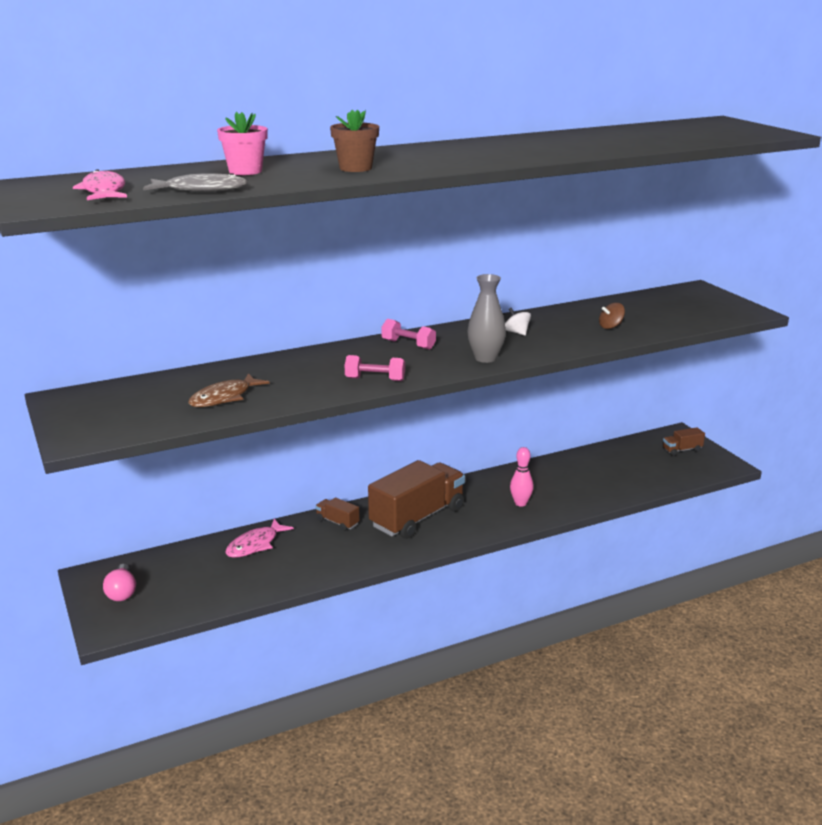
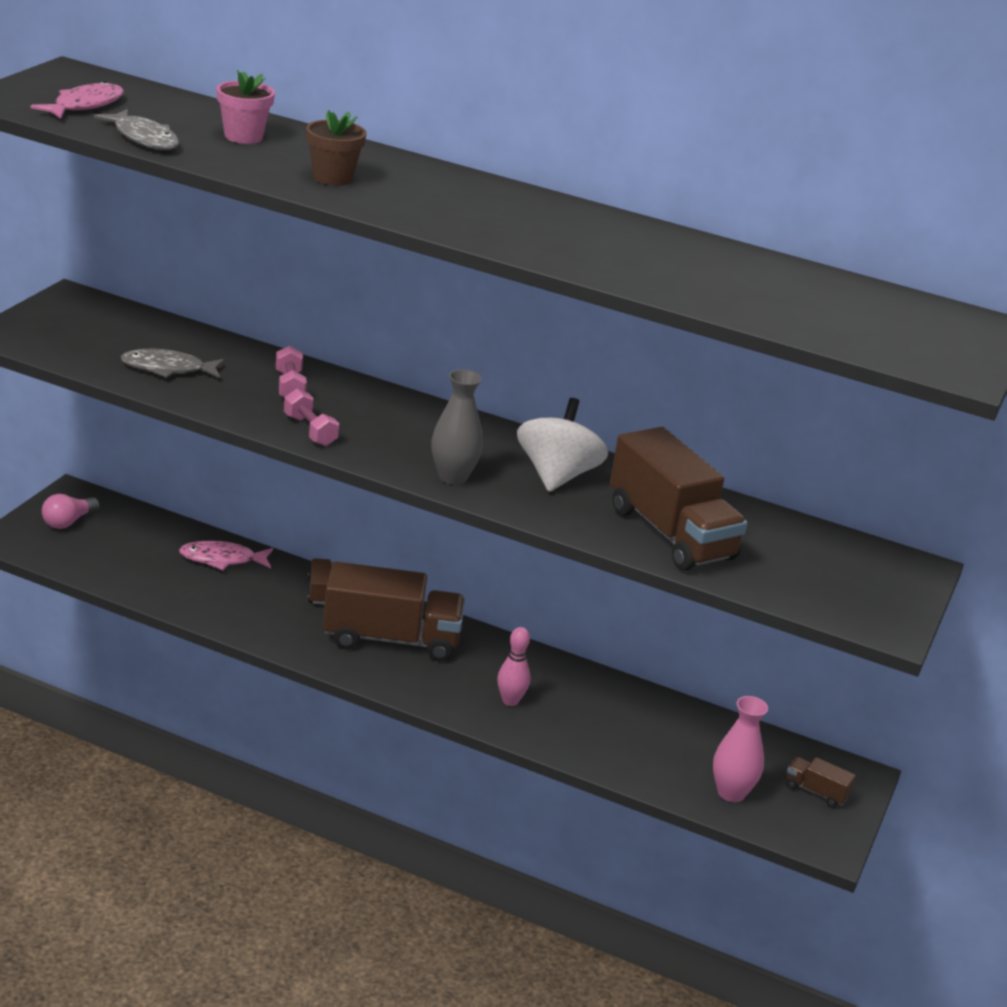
camera: 45 degrees right, 5 degrees up
brown fish [188,373,270,407] -> grey fish [121,349,225,378]
pink dumbbell [381,319,436,350] -> pink dumbbell moved to [276,346,307,398]
white spinning top [505,308,531,336] -> white spinning top [517,398,608,492], size x2.20
brown spinning top [599,303,625,329] -> brown truck [610,427,747,571]
none -> pink vase [713,696,768,802]

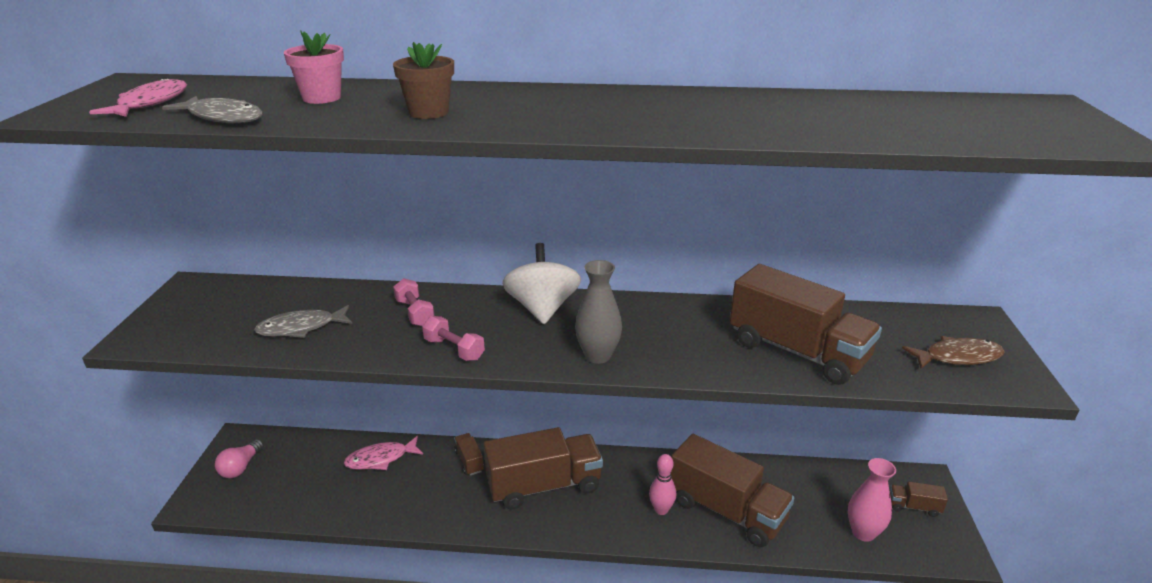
camera: 15 degrees left, 0 degrees up
white spinning top [517,398,608,492] -> white spinning top moved to [502,243,581,324]
none -> brown truck [671,434,794,547]
none -> brown fish [902,336,1005,369]

